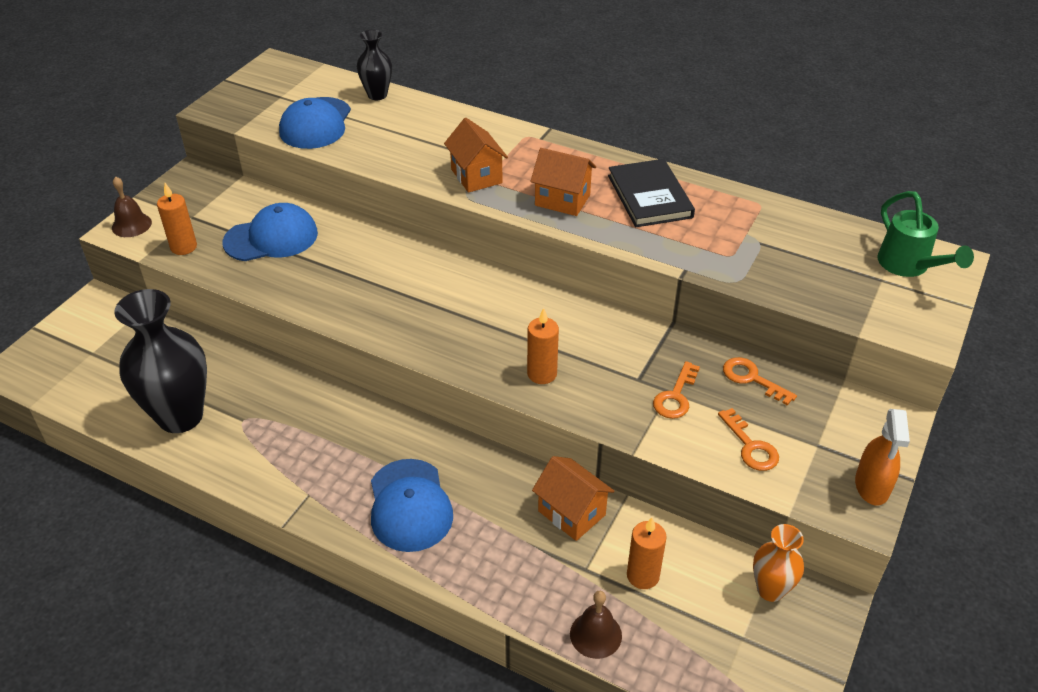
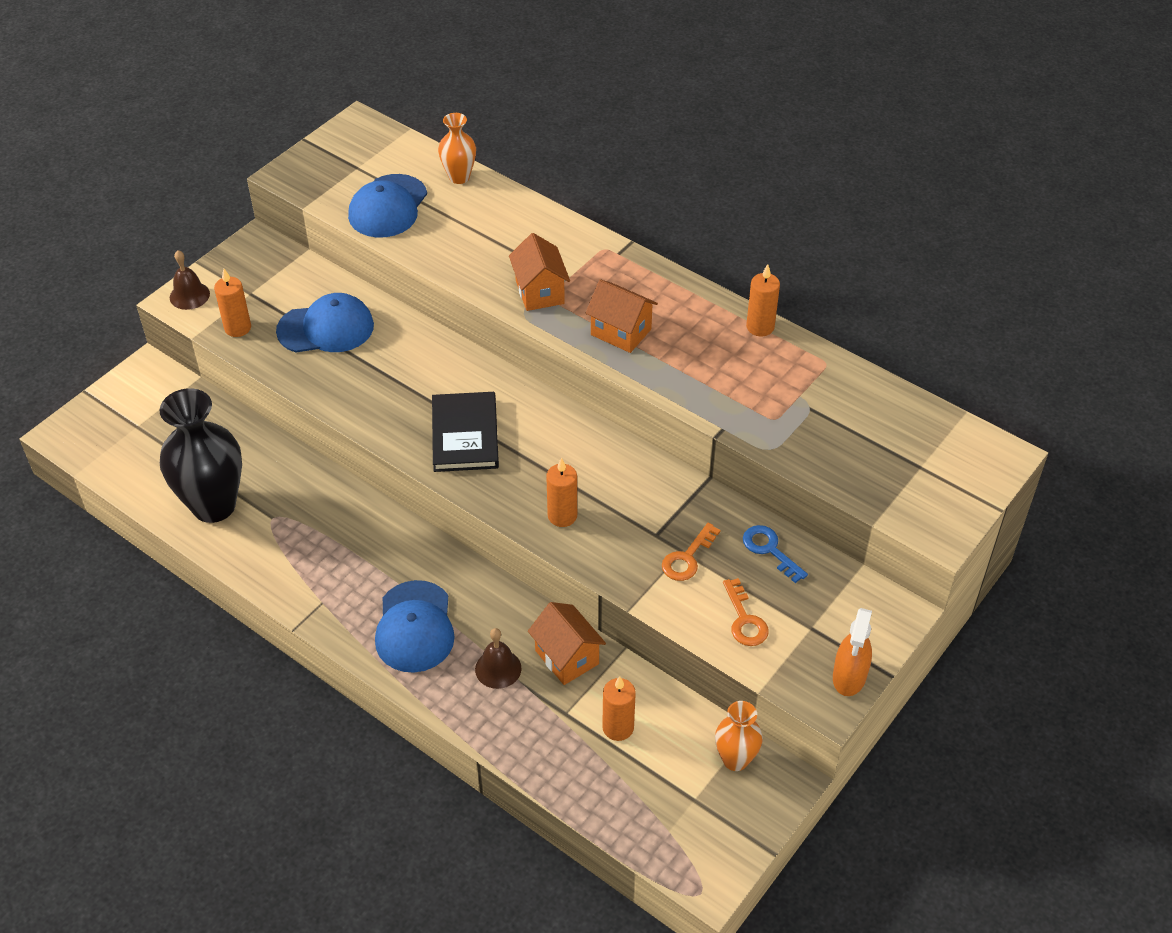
camera: 10 degrees right, 5 degrees up
black vase [357,30,392,100] -> orange vase [438,113,476,184]
brown bell [570,591,622,659] -> brown bell moved to [475,628,521,689]
black book [608,159,695,227] -> black book moved to [432,392,499,472]
orange key [723,357,797,406] -> blue key [743,525,808,583]
green watering can [877,191,974,277] -> none
none -> orange candle [746,264,780,336]

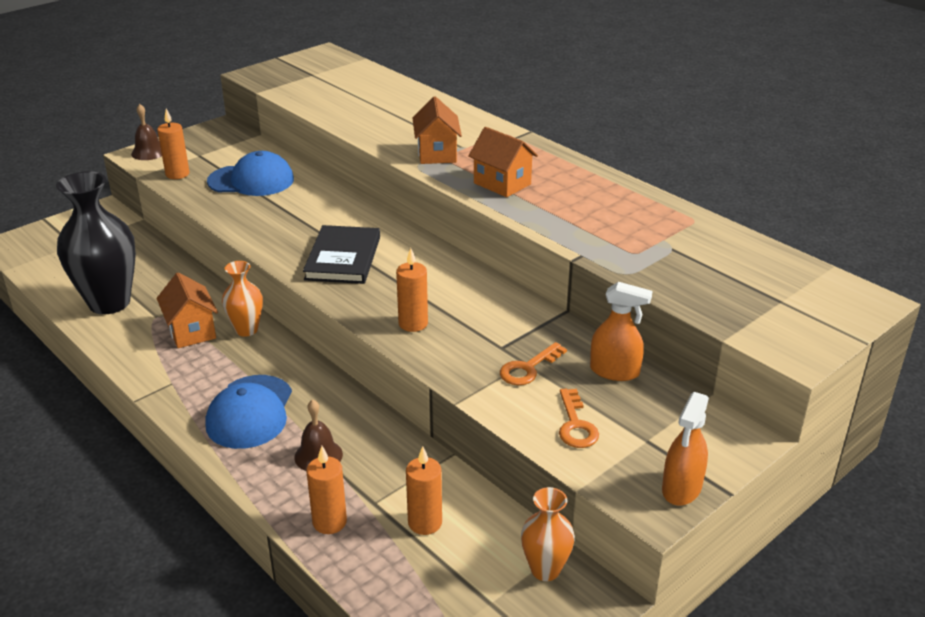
camera: 10 degrees right, 15 degrees down
blue cap [348,174,427,237] -> none
orange vase [438,113,476,184] -> orange vase moved to [222,261,263,337]
orange house [528,602,606,685] -> orange house moved to [157,272,218,348]
blue key [743,525,808,583] -> orange spray bottle [590,282,653,381]
orange candle [746,264,780,336] -> orange candle moved to [307,446,347,534]

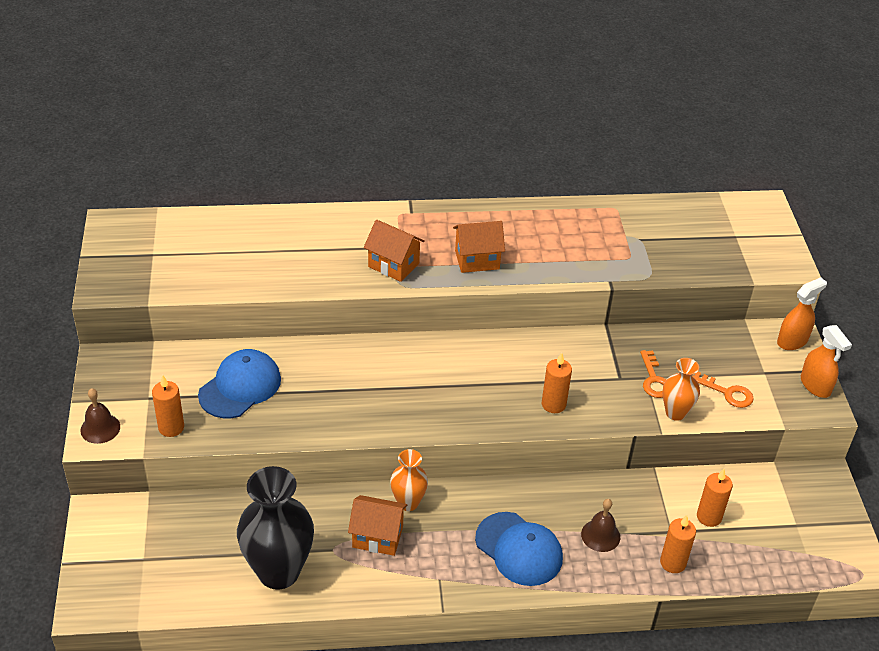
camera: 55 degrees left, 10 degrees up
black book [303,225,380,284] -> none
orange vase [521,487,575,581] -> orange vase moved to [663,358,700,421]
orange spray bottle [590,282,653,381] -> orange spray bottle moved to [777,277,827,350]

